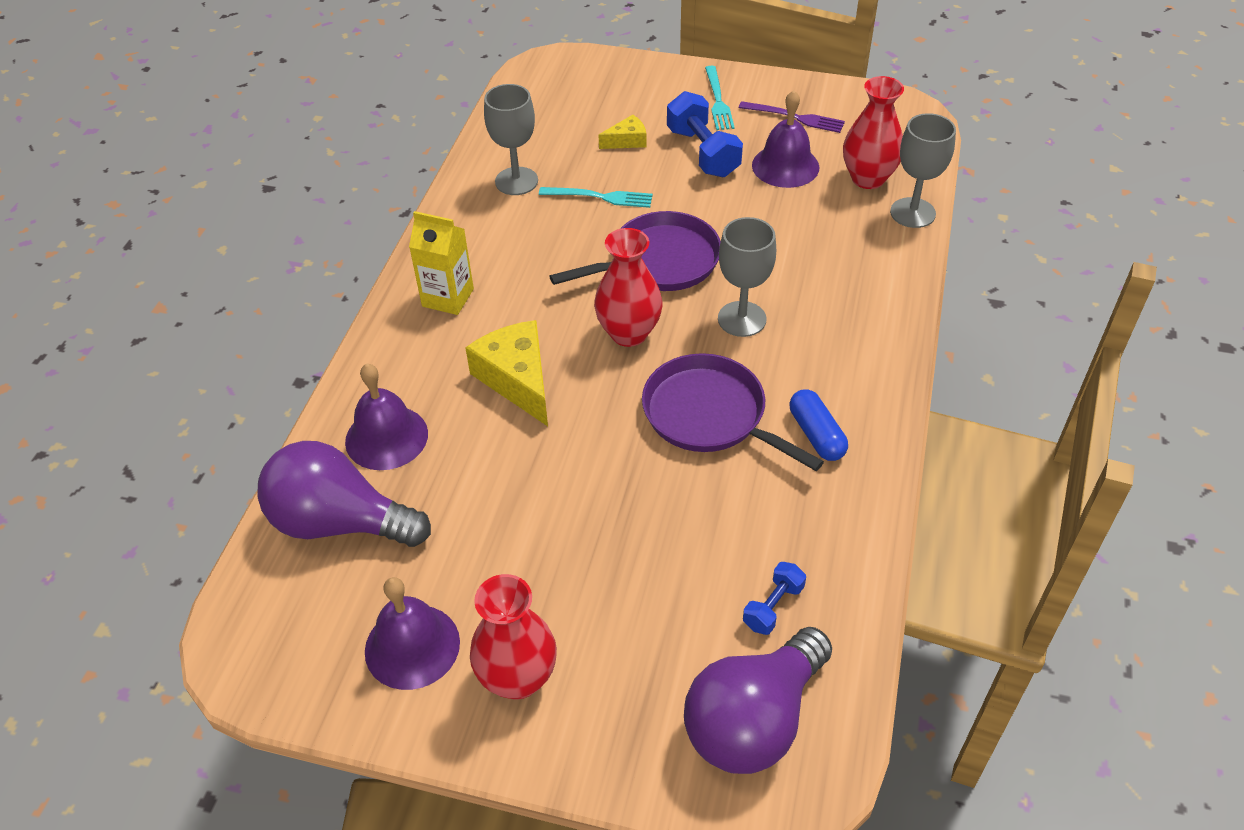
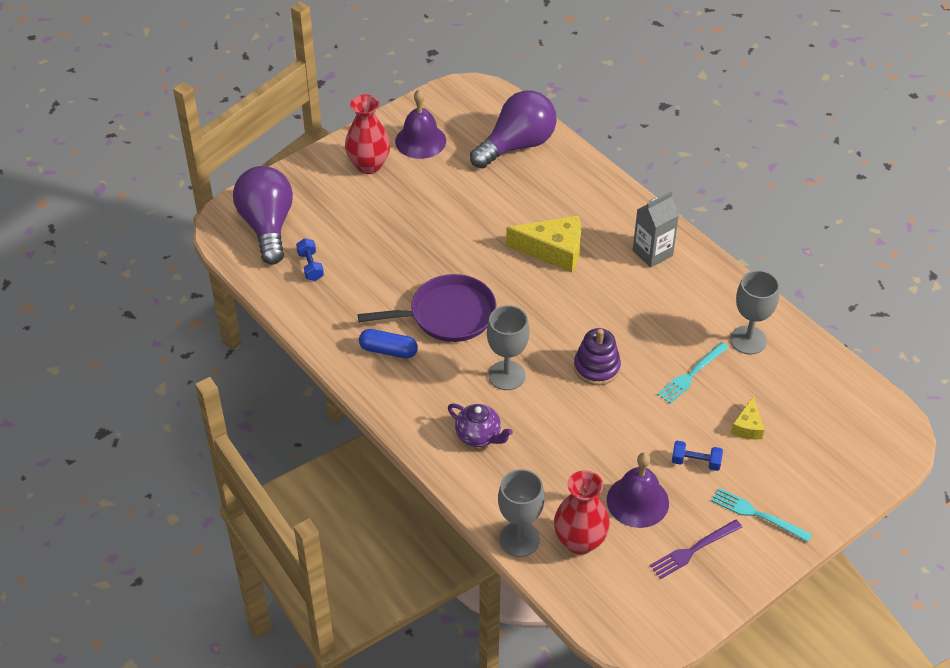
camera: 125 degrees right, 0 degrees up
purple bell [345,363,428,470] -> none
yellow carton [409,211,474,315] -> grey carton [633,192,679,268]
purple pan [549,211,721,291] -> purple stacking toy [574,328,621,385]
red vase [594,228,662,347] -> none
blue dumbbell [667,91,743,177] -> blue dumbbell [672,441,723,471], size x0.55
none -> purple teapot [448,403,513,447]

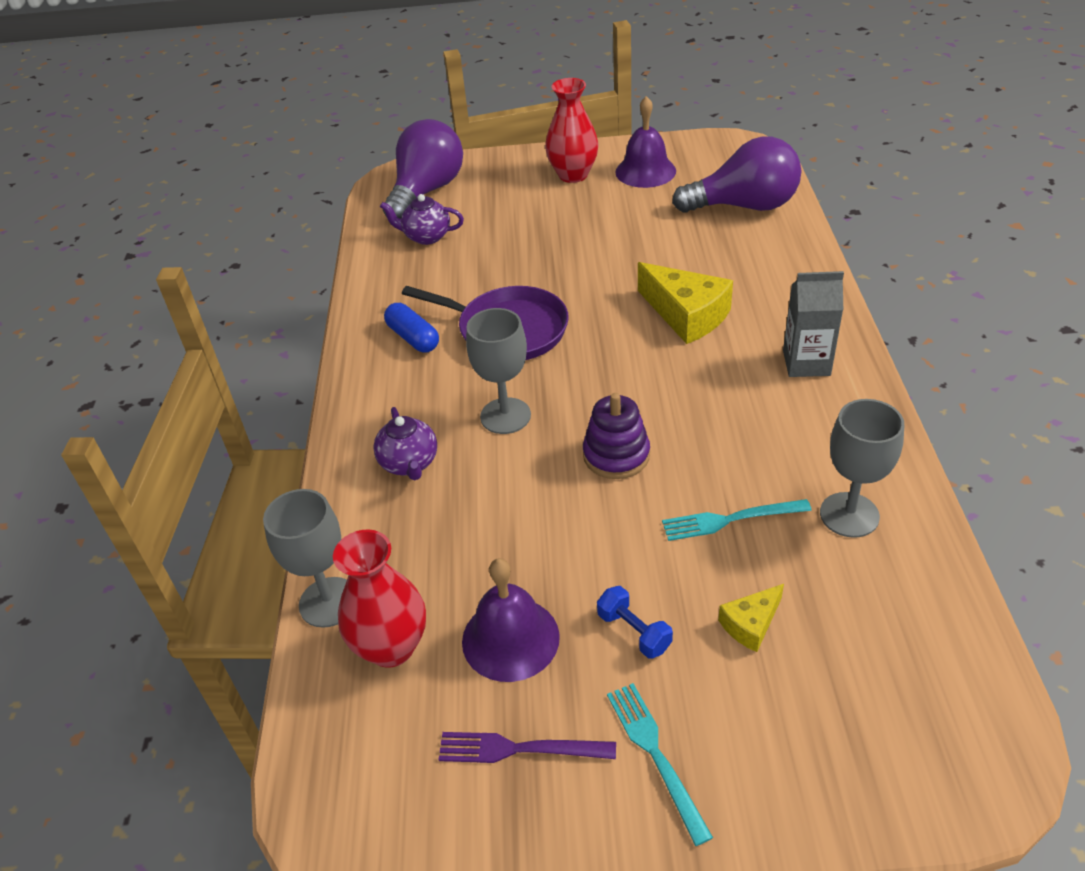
camera: 40 degrees right, 5 degrees down
blue dumbbell [296,238,324,281] -> purple teapot [380,194,464,245]

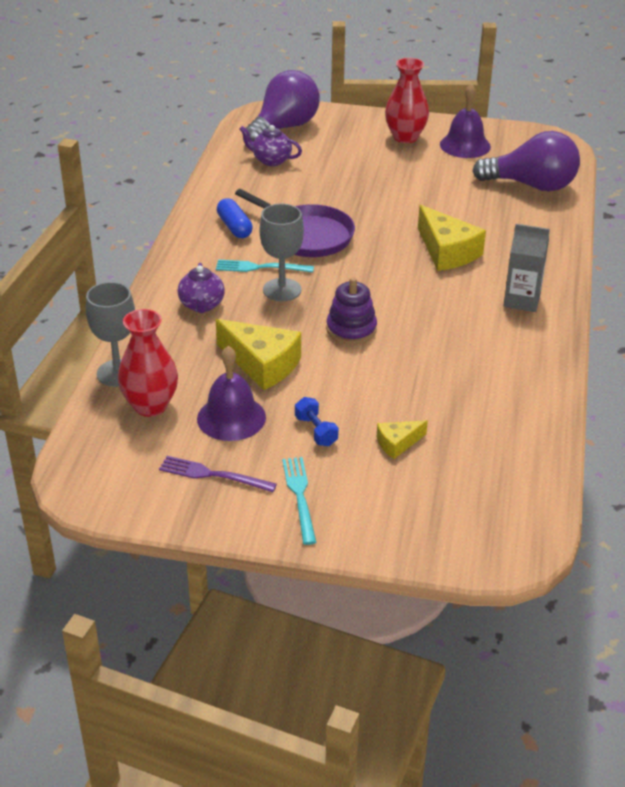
camera: 10 degrees right, 5 degrees down
turquoise fork [662,499,812,541] -> turquoise fork moved to [216,260,314,272]
grey goblet [820,399,904,538] -> none
none -> yellow cheese [216,319,301,390]

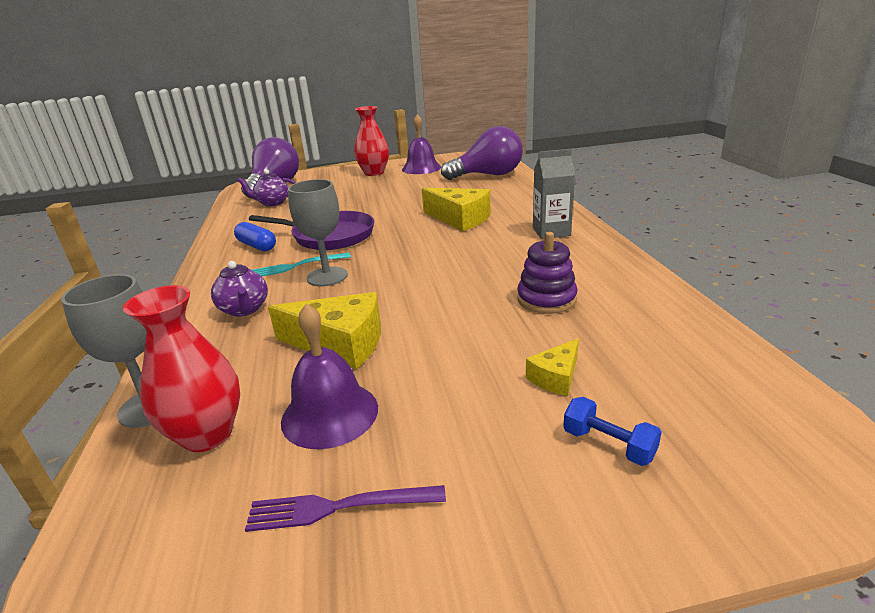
camera: 20 degrees left, 10 degrees down
turquoise fork [282,457,316,545] -> none
blue dumbbell [295,397,339,446] -> blue dumbbell moved to [563,397,662,466]
purple stacking toy [326,277,377,345] -> purple stacking toy moved to [517,232,578,314]

